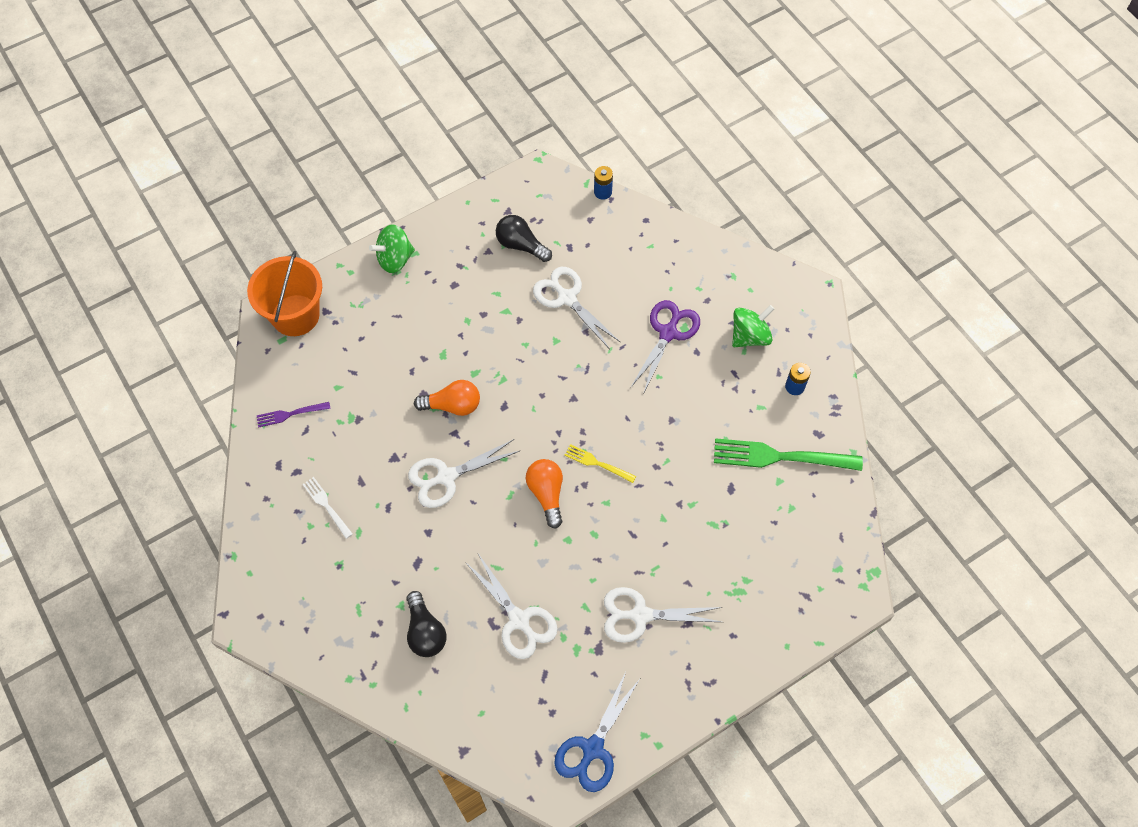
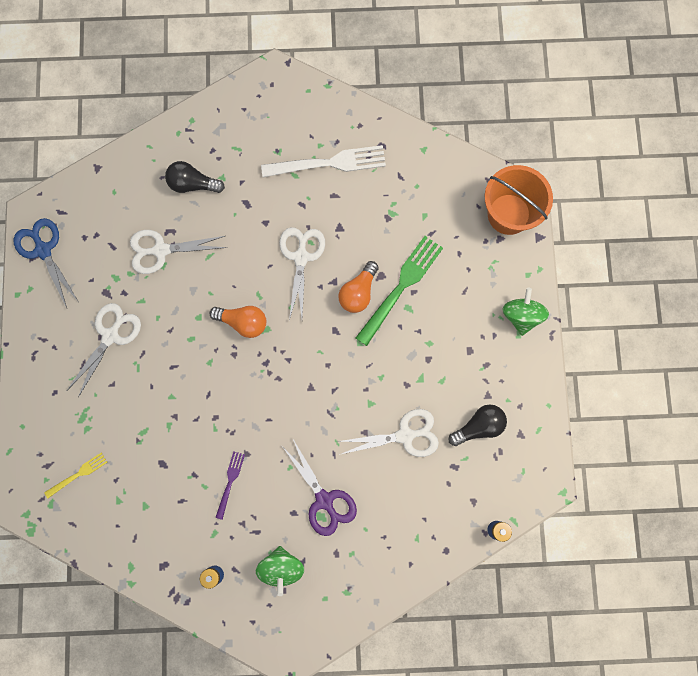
camera: 120 degrees right, 15 degrees up
purple fork [257,402,331,427] -> purple fork moved to [215,451,245,520]
white fork [302,477,353,539] -> white fork [261,145,386,177], size x1.97
yellow fork [564,444,636,483] -> yellow fork moved to [44,453,108,498]
green fork [714,438,863,471] -> green fork moved to [356,236,443,346]

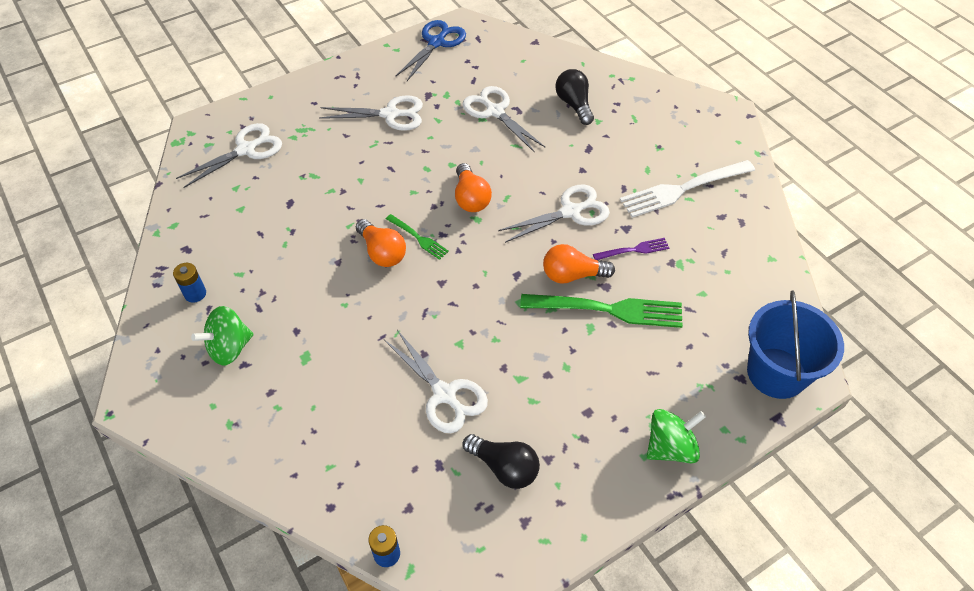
camera: 60 degrees right, 25 degrees down
yellow fork [44,453,108,498] -> white scissors [176,123,282,188]
purple fork [215,451,245,520] -> purple fork moved to [593,238,669,260]
white fork [261,145,386,177] -> white fork turned 105 degrees clockwise [620,160,755,218]
purple scissors [282,439,357,536] -> none
orange bucket [485,165,553,235] -> blue bucket [747,291,844,399]
none -> orange light bulb [356,219,406,267]
none -> green fork [386,214,449,260]

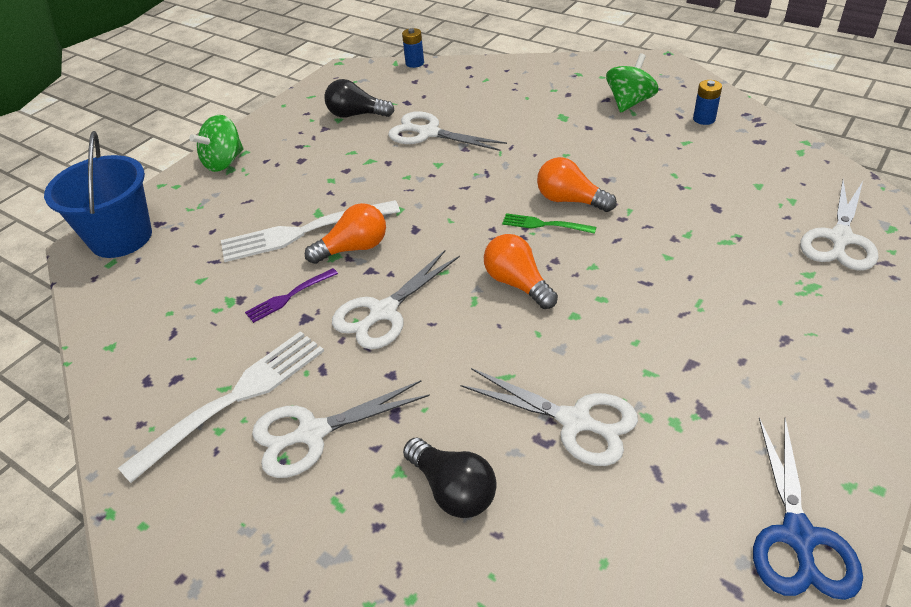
camera: 160 degrees right, 10 degrees down
white scissors [319,95,423,131] -> white scissors moved to [252,380,430,478]
green fork [520,294,683,328] -> white fork [221,200,400,262]

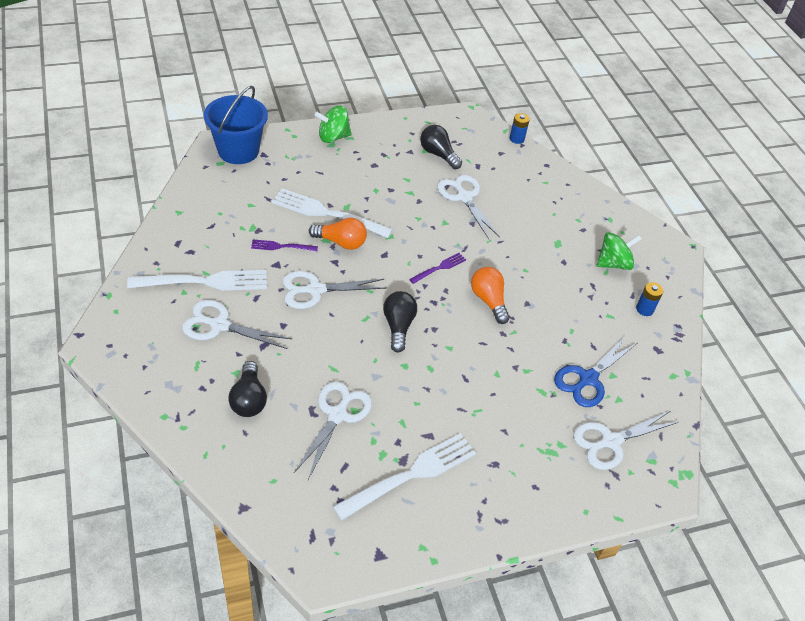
camera: 30 degrees right, 5 degrees up
white scissors [460,368,638,466] -> white scissors turned 135 degrees counterclockwise [293,381,372,480]
orange light bulb [484,234,558,309] -> black light bulb [383,291,417,352]
green fork [502,213,596,234] -> none
blue scissors [753,418,863,600] -> blue scissors moved to [554,336,637,407]
none -> white fork [333,433,476,520]
none -> purple fork [409,253,466,284]

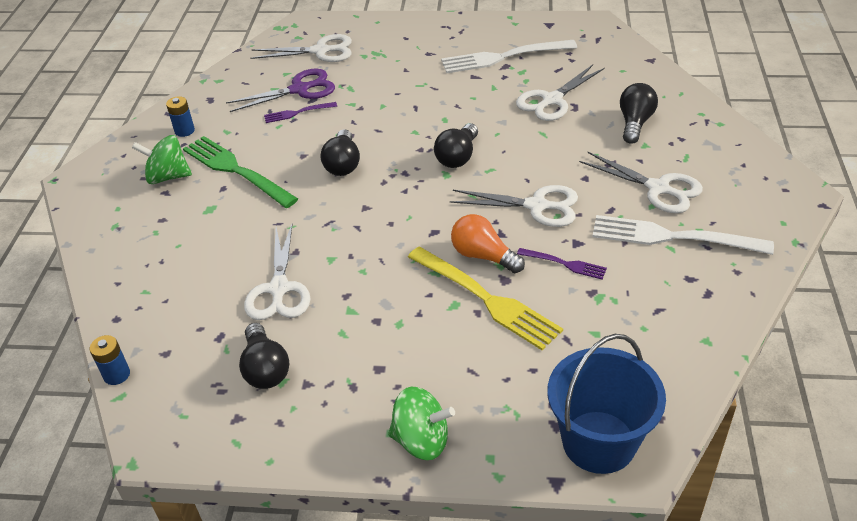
camera: 150 degrees left, 5 degrees down
white fork [272,188,393,238] -> yellow fork [408,247,563,350]
purple fork [409,253,466,284] -> purple fork moved to [264,102,337,123]
orange light bulb [471,267,510,324] -> black light bulb [321,129,360,176]
blue scissors [554,336,637,407] -> purple scissors [226,69,335,112]
none -> green fork [183,136,298,208]

